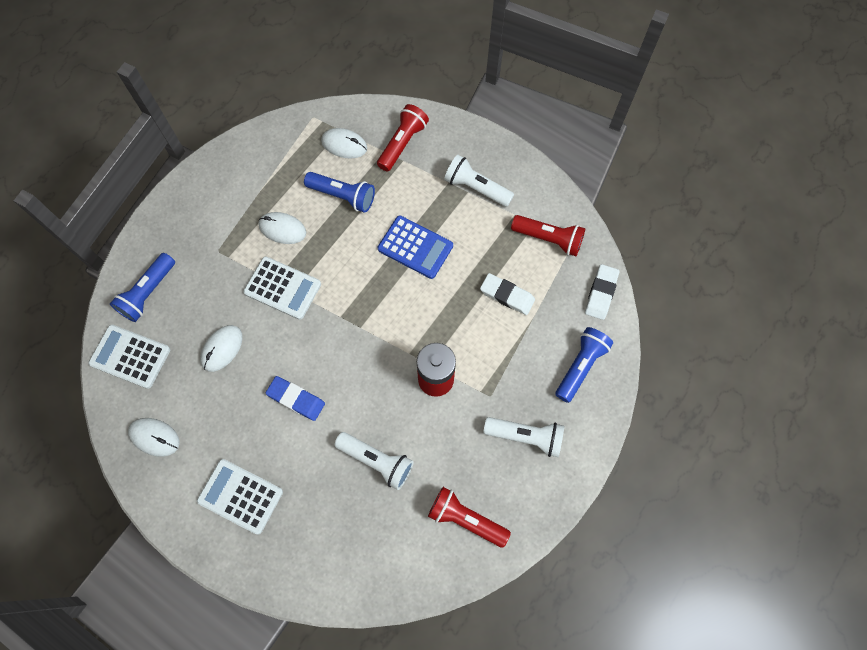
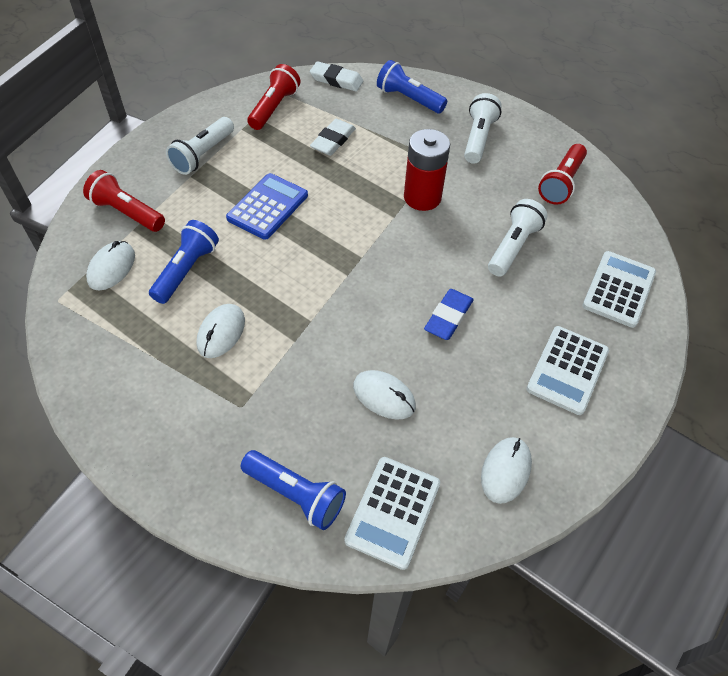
camera: 90 degrees left, 15 degrees down
white calculator [243,257,321,320] -> white calculator moved to [582,251,656,328]

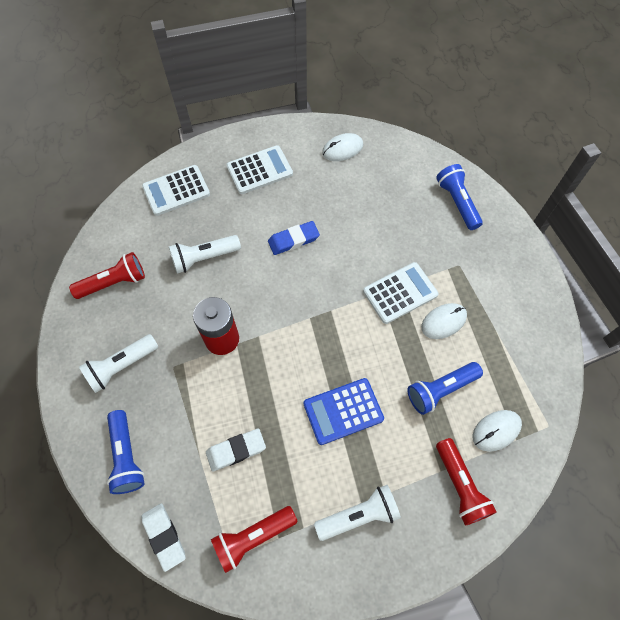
camera: 140 degrees left, 10 degrees up
white calculator [344,457,440,570] -> white calculator moved to [363,262,438,324]
white mouse [353,370,416,420] -> none

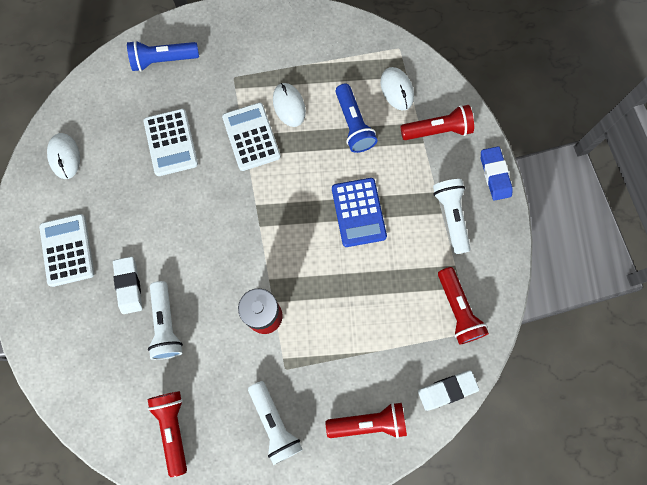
camera: 80 degrees left, 10 degrees up
blue flashlight [107,410,145,494] -> red flashlight [326,402,407,439]
white calculator [142,165,210,216] -> white calculator moved to [144,109,198,176]
white eraser [206,428,266,472] -> white eraser moved to [113,257,142,314]
blue eraser [268,221,320,255] -> blue eraser moved to [481,146,513,201]

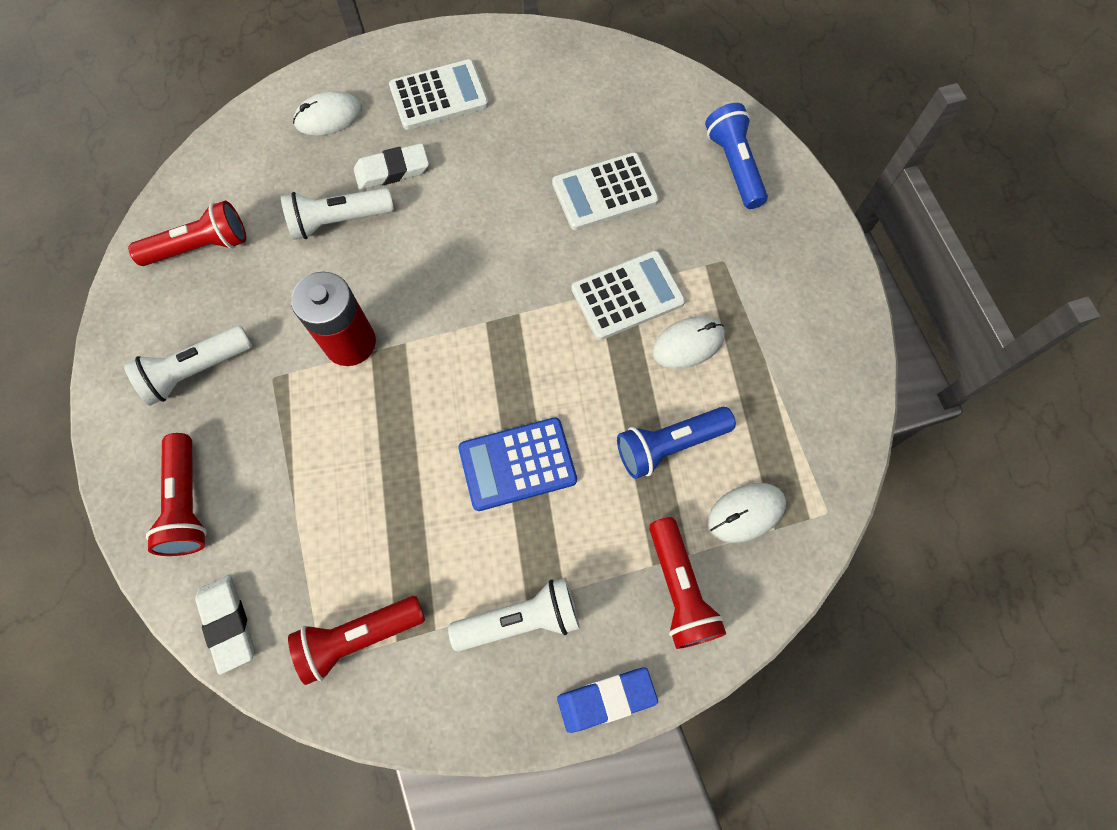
camera: 85 degrees right, 5 degrees down
white mouse [47,133,80,179] -> white mouse moved to [293,91,362,136]

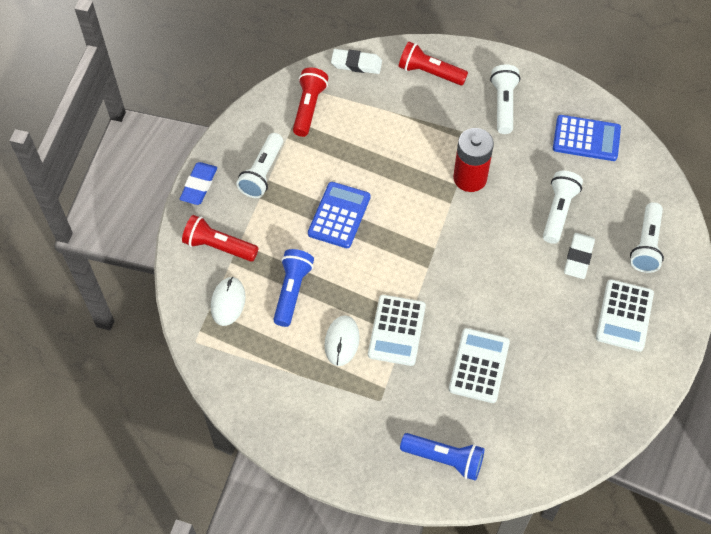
camera: 125 degrees right, 10 degrees down
red flashlight [128,201,246,266] -> blue calculator [553,115,621,161]
white mouse [293,91,362,136] -> white flashlight [630,202,664,273]

